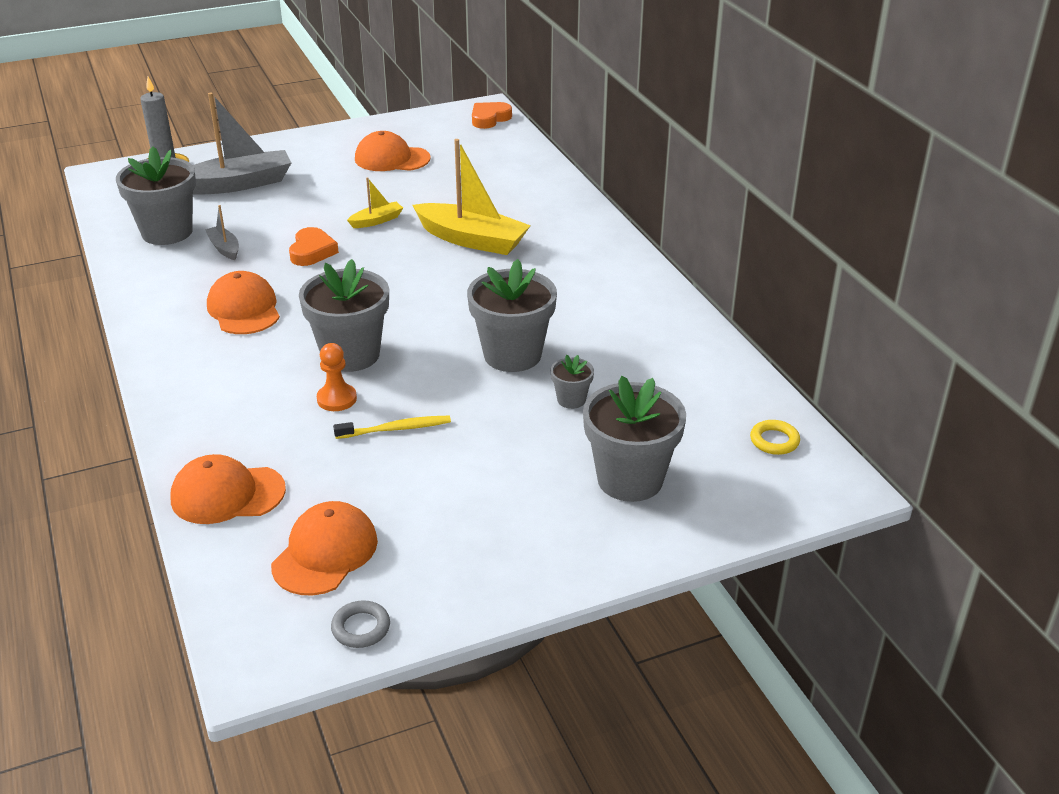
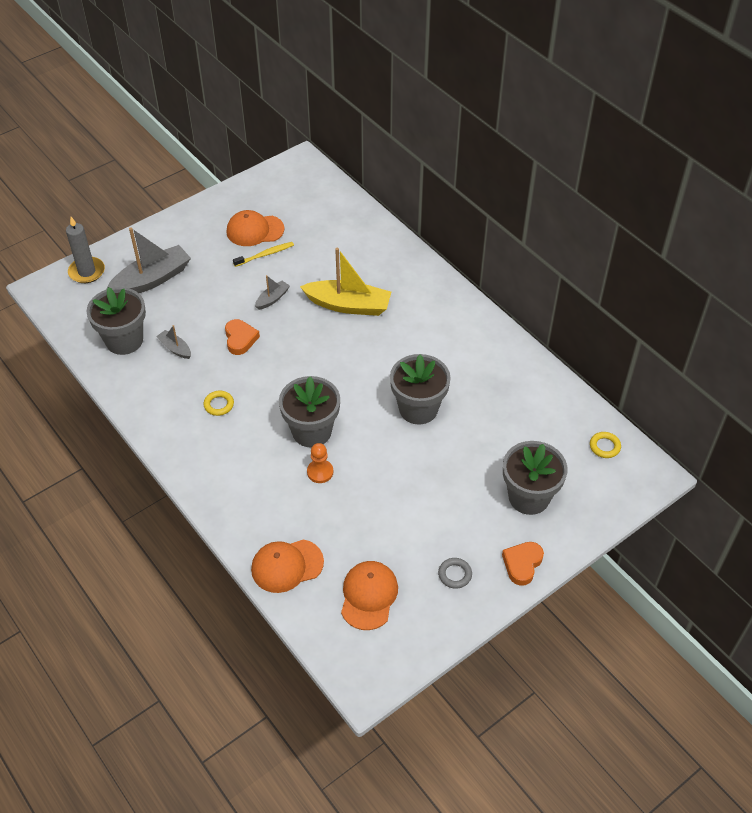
camera: 15 degrees left, 15 degrees up
orange cap [207,271,280,334] -> yellow ring [203,391,234,416]
grey ring [331,600,390,648] -> grey ring moved to [438,558,472,589]
yellow toothbrush [333,416,451,439] -> yellow toothbrush moved to [233,242,294,267]
yellow boat [347,177,403,228] -> grey boat [255,275,290,310]
orange heart [472,102,512,129] -> orange heart moved to [502,542,544,586]
grey flower pot [551,355,594,409] -> none

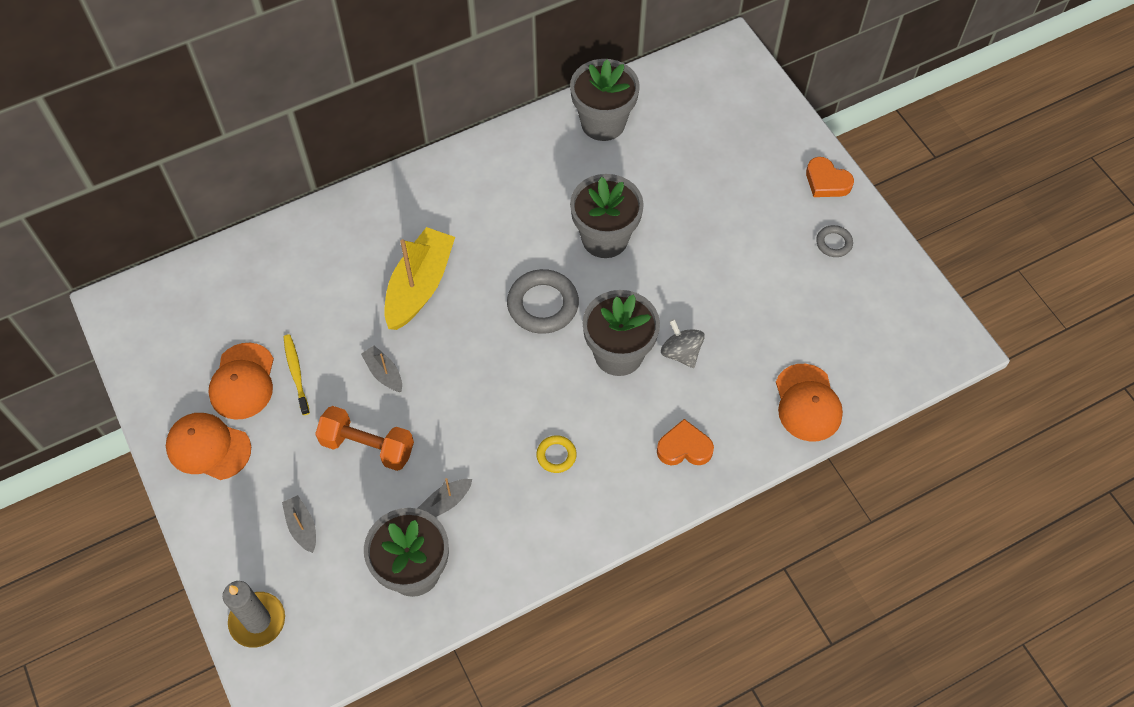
camera: 80 degrees left, 10 degrees up
grey boat [106,227,191,293] -> grey boat [282,495,316,553], size x0.48
orange heart [225,319,260,355] -> orange heart moved to [657,419,714,466]
orange pawn [307,443,333,483] -> grey spinning top [661,319,705,368]
orange cap [341,561,398,630] -> orange cap moved to [166,413,251,480]
grey flower pot [503,441,567,515] -> grey flower pot moved to [570,59,640,141]
yellow ring [590,432,621,458] -> none
none -> orange dumbbell [315,406,414,471]
none -> grey ring [507,269,579,334]

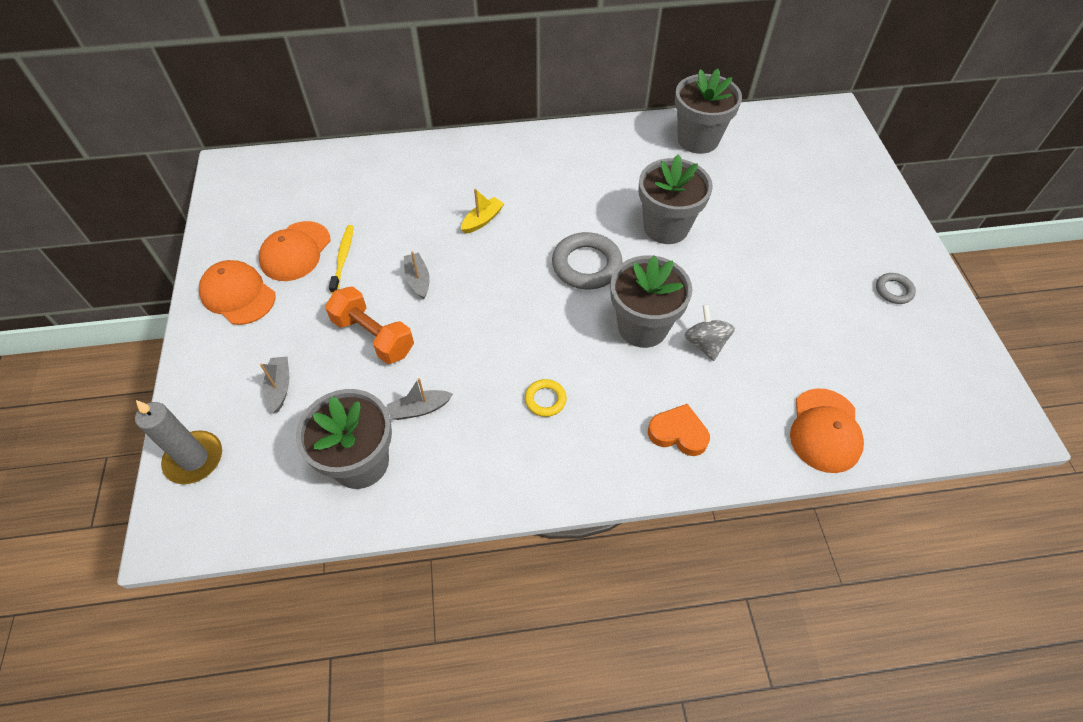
camera: 20 degrees right, 5 degrees down
yellow boat [384,227,455,330] -> yellow boat [461,189,504,234], size x0.48
orange heart [806,157,854,197] -> none

